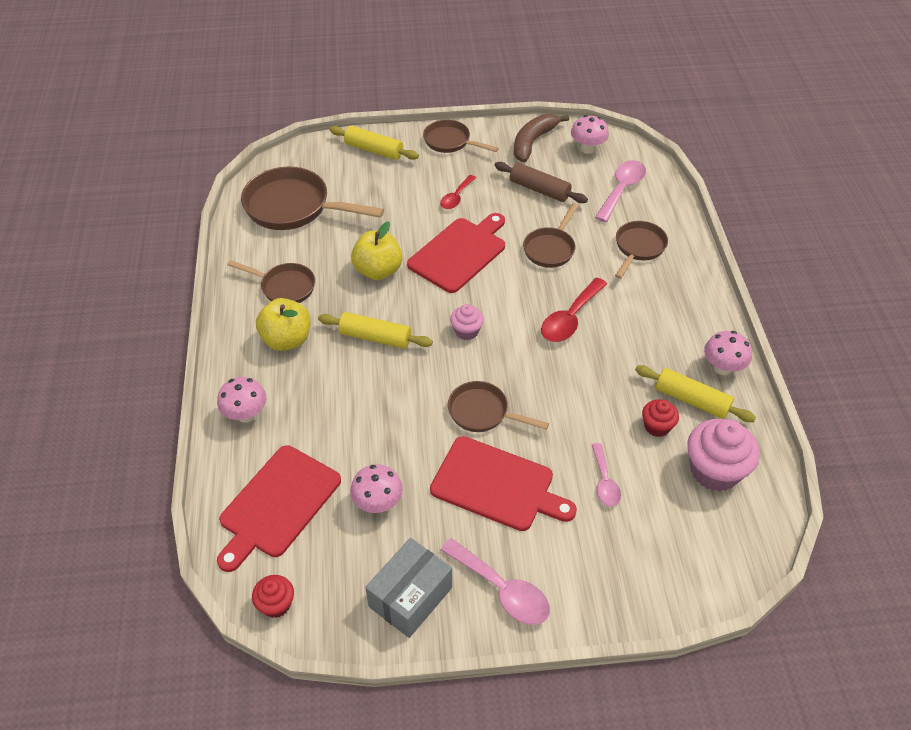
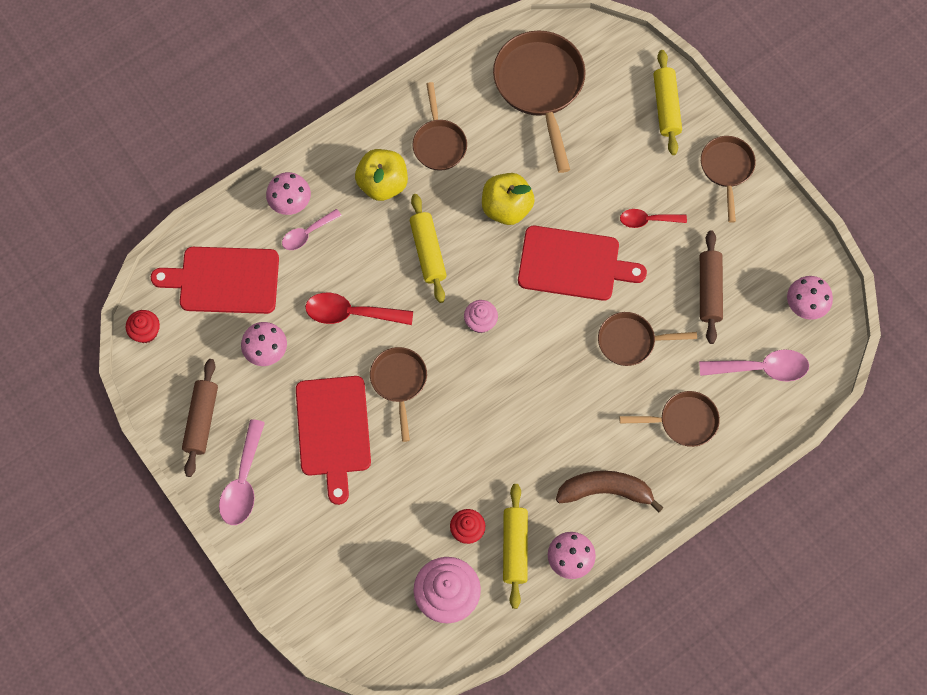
camera: 60 degrees right, 20 degrees up
grey box [365,538,452,638] -> brown rolling pin [182,359,218,477]
brown banana [514,114,569,162] -> brown banana moved to [556,471,664,512]
red spoon [541,278,607,342] -> red spoon moved to [305,293,413,325]
pink spoon [592,443,621,507] -> pink spoon moved to [282,209,342,250]

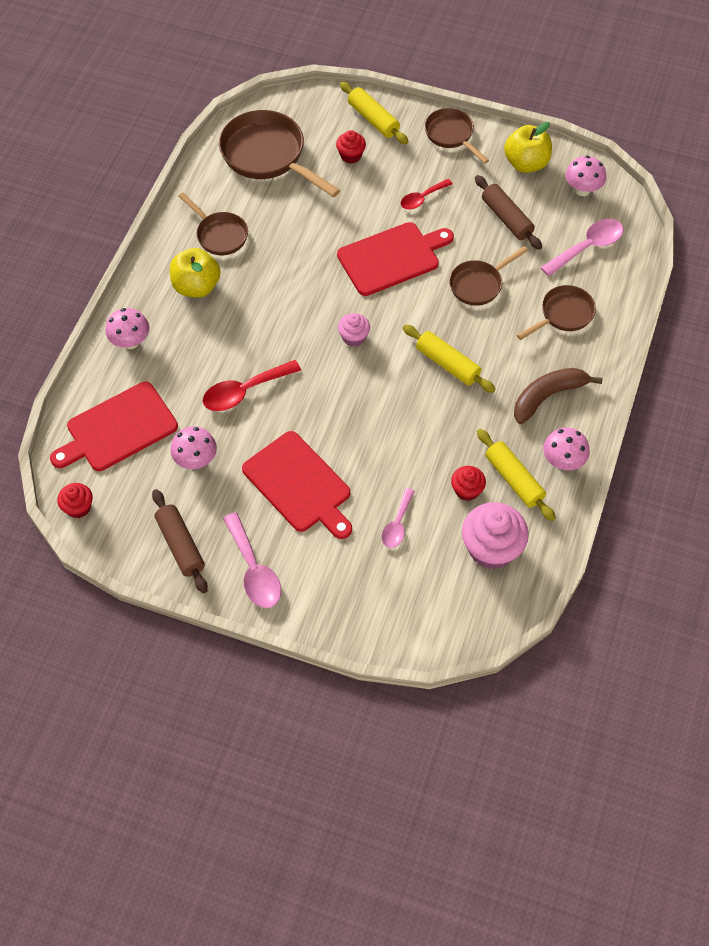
camera: 35 degrees left, 10 degrees down
pink spoon [282,209,342,250] -> pink spoon moved to [382,488,415,548]
brown pan [370,347,427,442] -> none
yellow rolling pin [410,194,447,303] -> yellow rolling pin moved to [403,324,496,393]
yellow apple [482,173,535,225] -> yellow apple moved to [504,122,552,173]
none -> red cupcake [336,130,366,164]

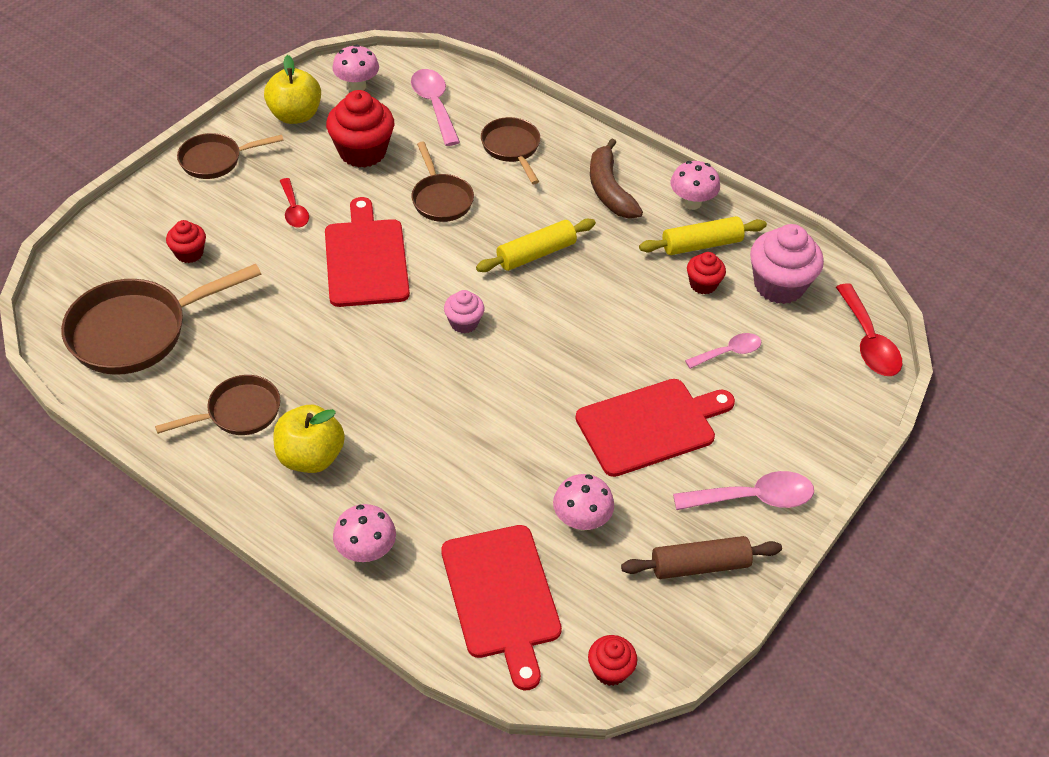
camera: 75 degrees left, 10 degrees down
red spoon [203,360,301,411] -> red spoon moved to [836,283,902,376]
yellow rolling pin [340,81,409,145] -> none
pink spoon [382,488,415,548] -> pink spoon turned 60 degrees counterclockwise [685,333,761,369]
brown rolling pin [475,175,542,250] -> red cupcake [326,90,394,168]

